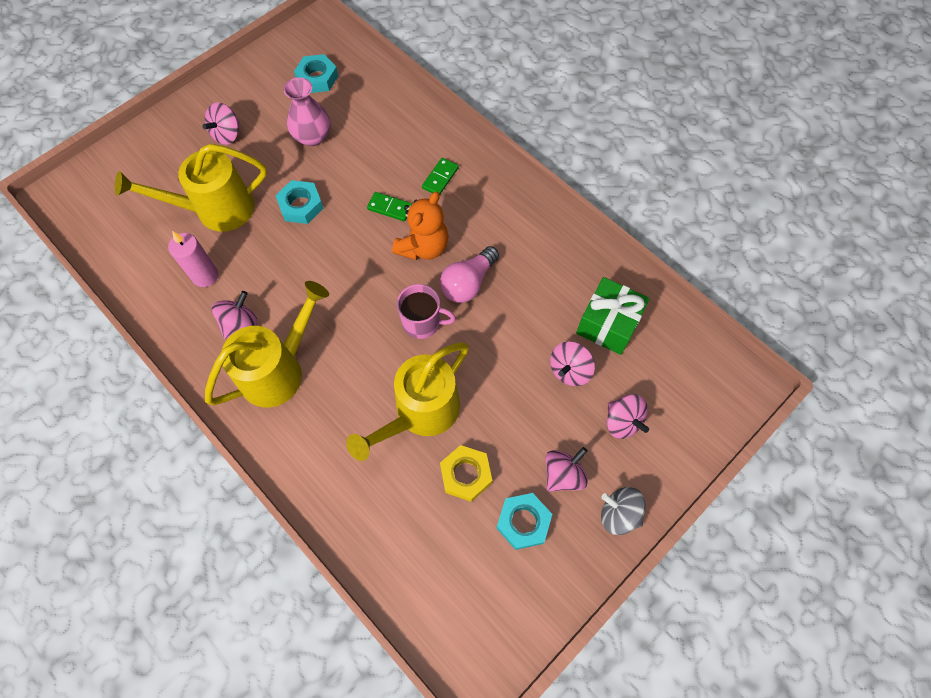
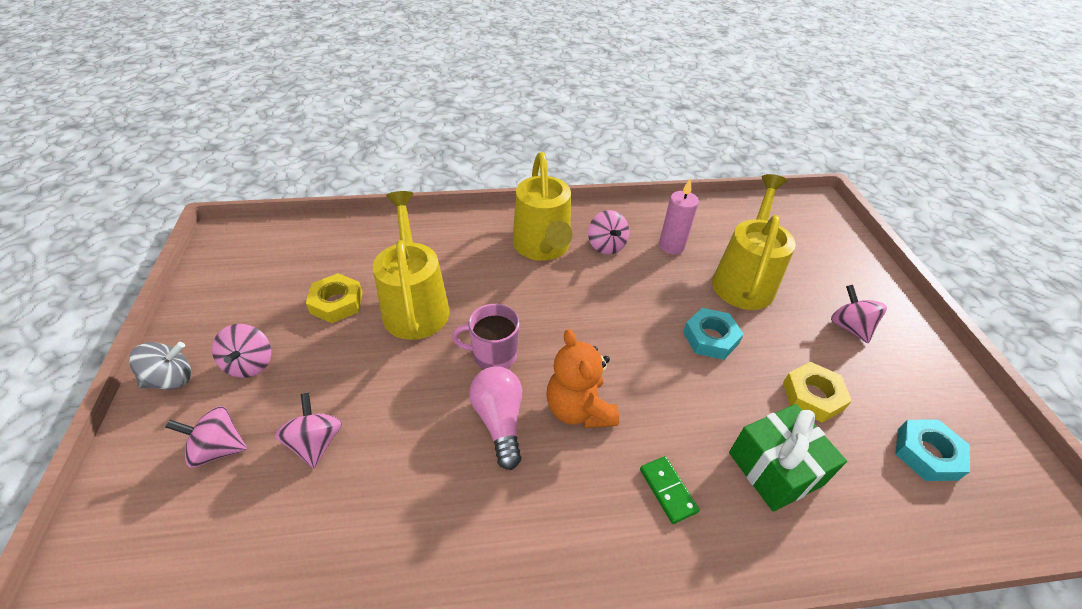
camera: 125 degrees right, 20 degrees down
pink vase [284,77,331,146] -> yellow nut [783,362,852,423]
green domino [367,192,412,221] -> none
pink mug [397,284,456,339] -> pink mug turned 45 degrees clockwise [452,304,520,370]
turquoise nut [496,493,552,550] -> none
green gift [576,277,650,355] -> green gift moved to [729,404,847,512]

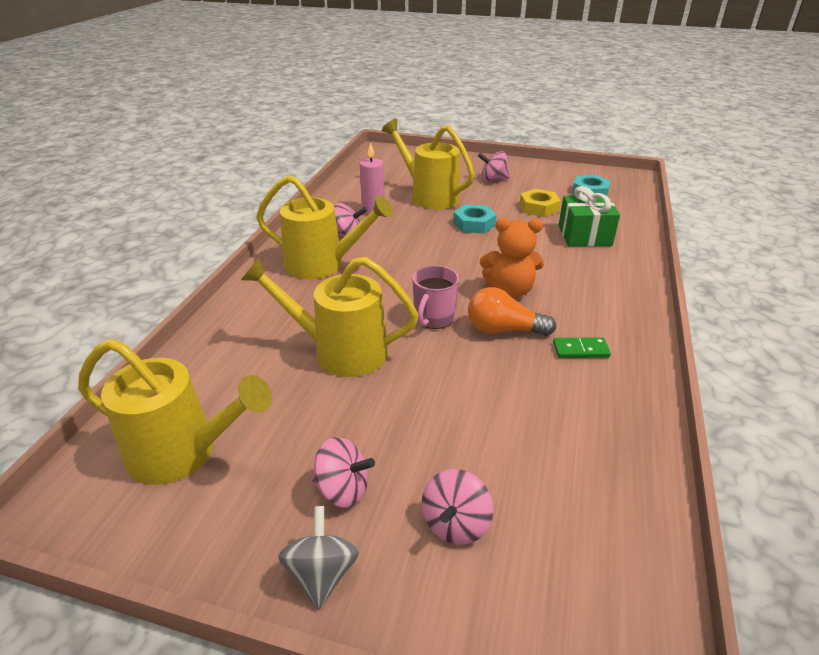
camera: 65 degrees left, 10 degrees down
pink spinning top [275,393,342,468] -> none
yellow nut [306,273,363,323] -> none
pink light bulb [469,366,522,470] -> orange light bulb [468,287,556,336]
green domino [640,456,700,524] -> green domino moved to [553,337,611,358]
none -> yellow watering can [78,339,272,485]

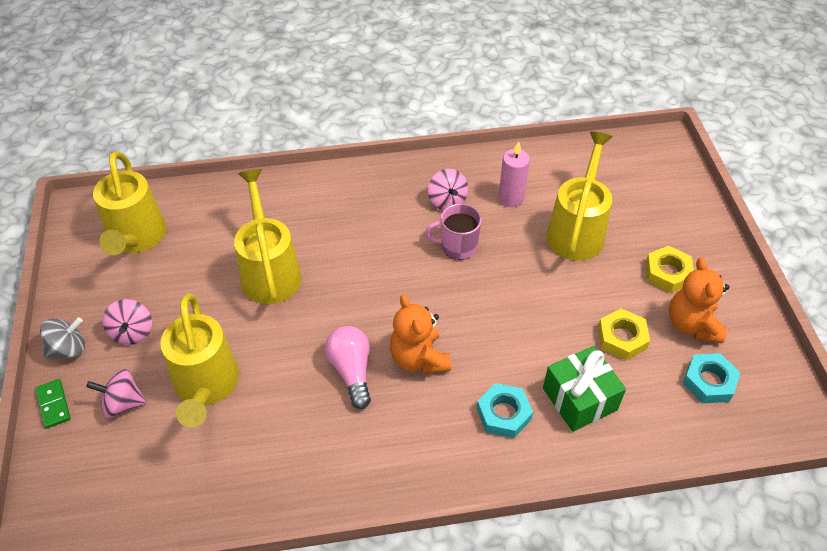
camera: 65 degrees right, 15 degrees up
yellow watering can [256,175,393,279] -> yellow watering can moved to [160,293,239,428]
pink mug [412,265,459,329] -> pink mug moved to [425,204,482,260]
turquoise nut [453,204,497,233] -> turquoise nut moved to [477,383,533,438]
orange light bulb [468,287,556,336] -> pink light bulb [325,326,371,409]
pink spinning top [478,151,510,181] -> yellow nut [645,246,694,293]
green domino [553,337,611,358] -> green domino moved to [35,379,70,429]
none -> orange teddy bear [669,257,729,343]

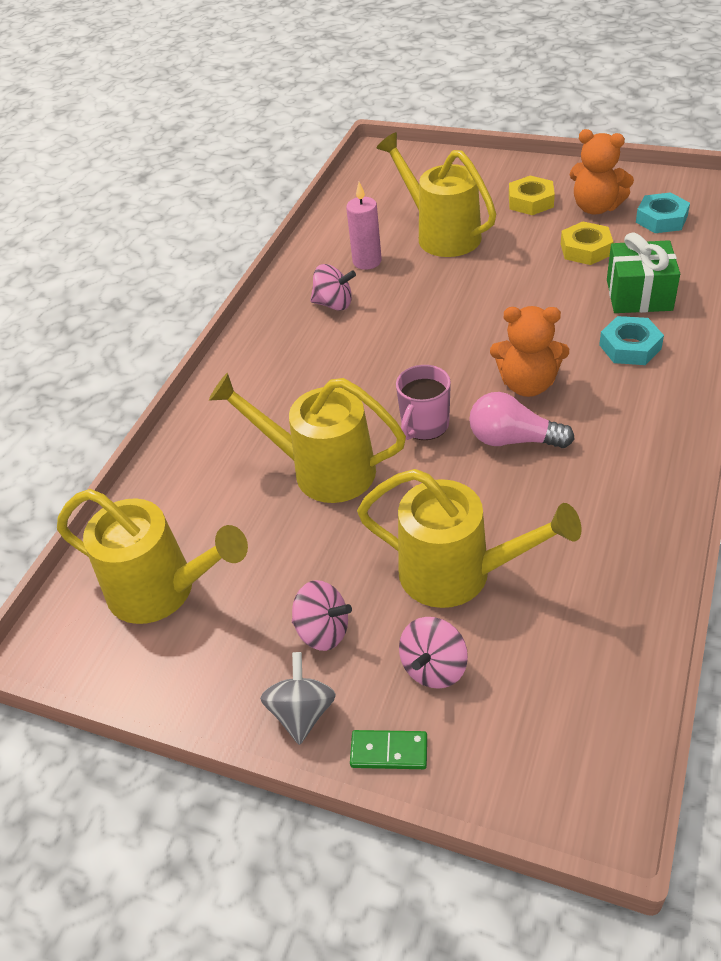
camera: 55 degrees left, 5 degrees down
pink mug [425,204,482,260] -> pink mug moved to [396,365,451,440]

